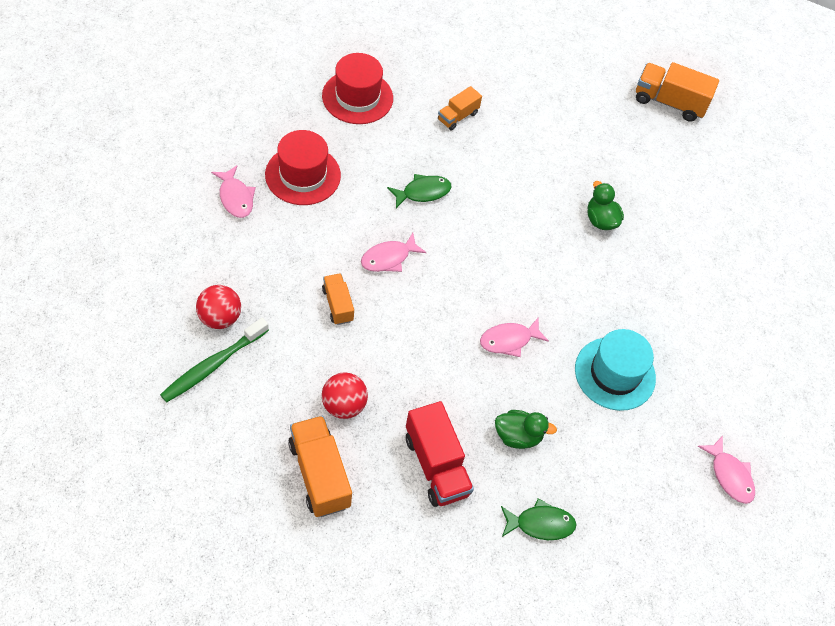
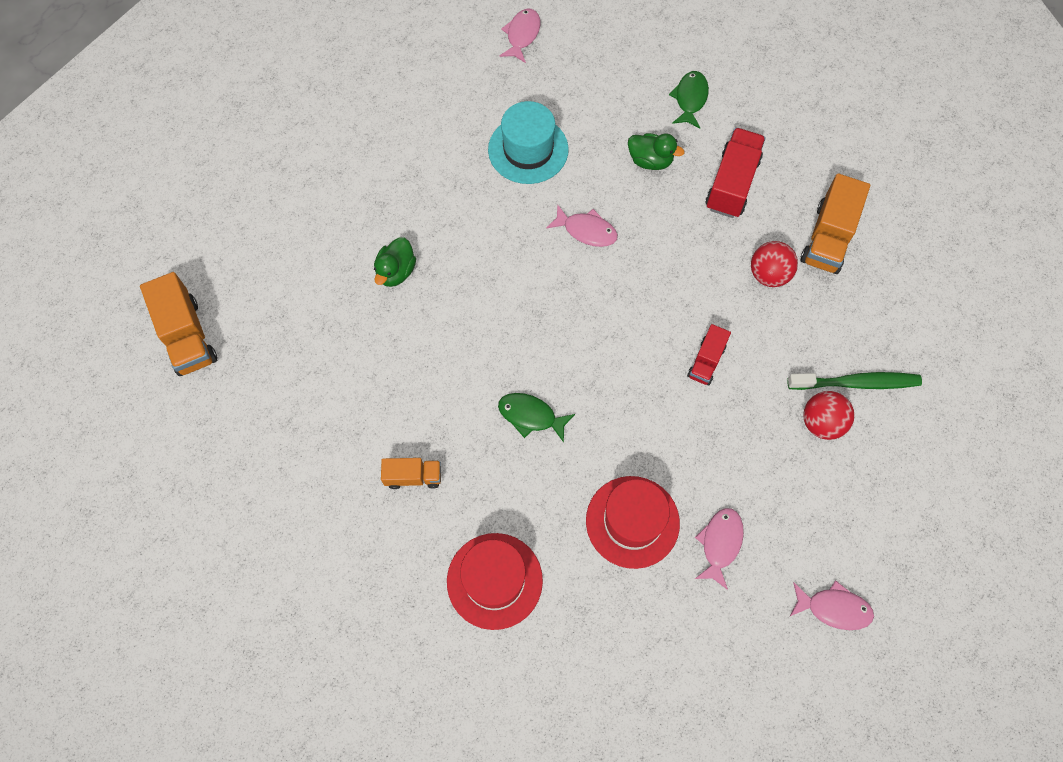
camera: 130 degrees left, 10 degrees up
orange truck [322,273,354,325] -> red truck [687,324,731,385]
pink fish [361,233,427,272] -> pink fish moved to [790,580,874,630]
green duck [495,410,557,449] -> green duck turned 150 degrees clockwise [628,133,684,170]
green fish [501,498,577,540] -> green fish turned 60 degrees clockwise [669,71,709,128]

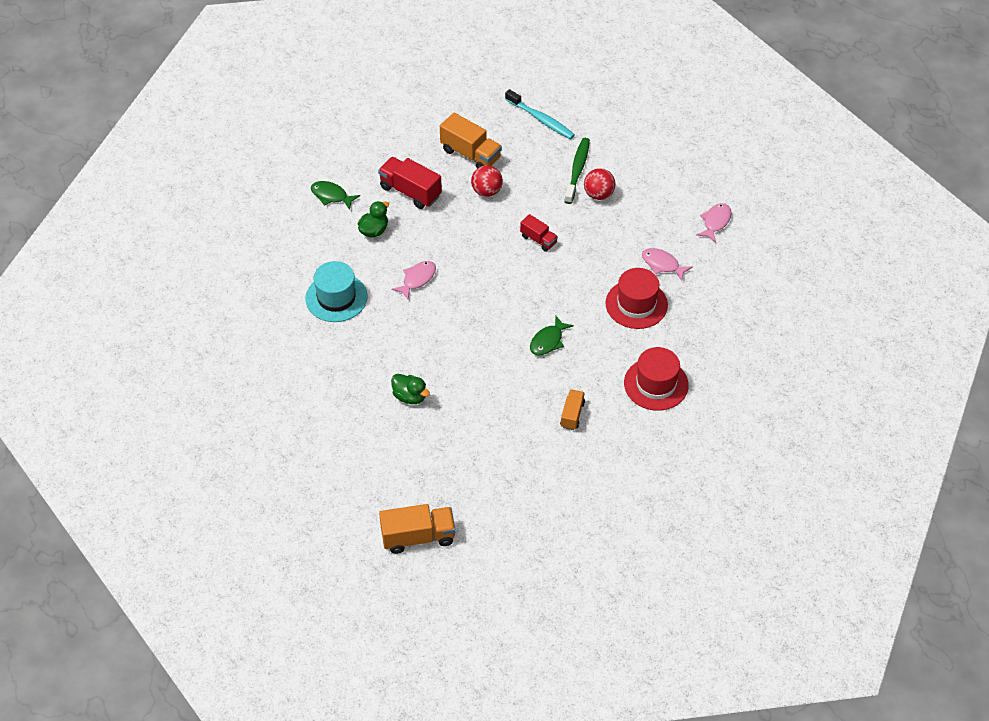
camera: 75 degrees left, 15 degrees down
pink fish [500,9,540,63] -> none
none -> turquoise toothbrush [505,89,575,139]

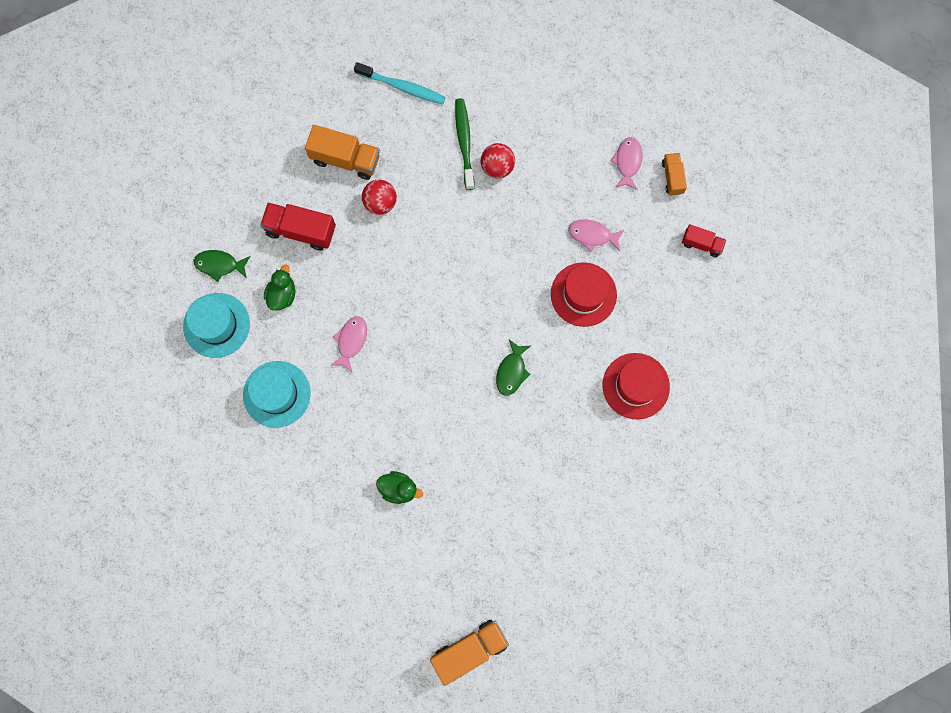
camera: 20 degrees left, 25 degrees up
red truck [520,214,558,252] -> red truck moved to [682,224,726,257]
orange truck [560,389,585,430] -> orange truck moved to [662,153,687,195]
none -> turquoise hat [183,293,250,358]

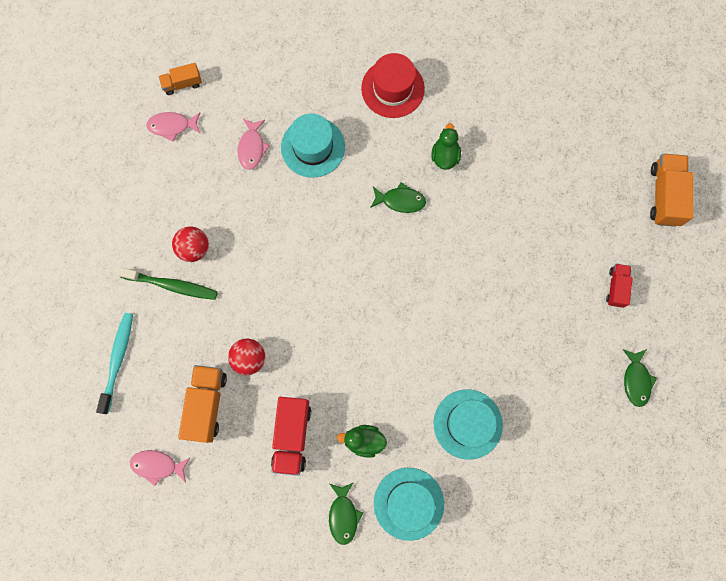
camera: 100 degrees left, 0 degrees up
pink fish [330,316,367,373] -> pink fish moved to [130,450,190,486]
green duck [376,471,423,504] -> green duck moved to [431,123,461,170]
orange truck [430,620,509,686] -> orange truck turned 45 degrees clockwise [650,153,693,227]
green toothbrush [455,98,475,190] -> green toothbrush turned 150 degrees counterclockwise [117,267,218,300]
red hat [551,263,617,327] -> turquoise hat [281,114,345,178]
red truck [682,224,726,257] -> red truck moved to [606,264,633,308]
none -> green fish [623,349,657,407]

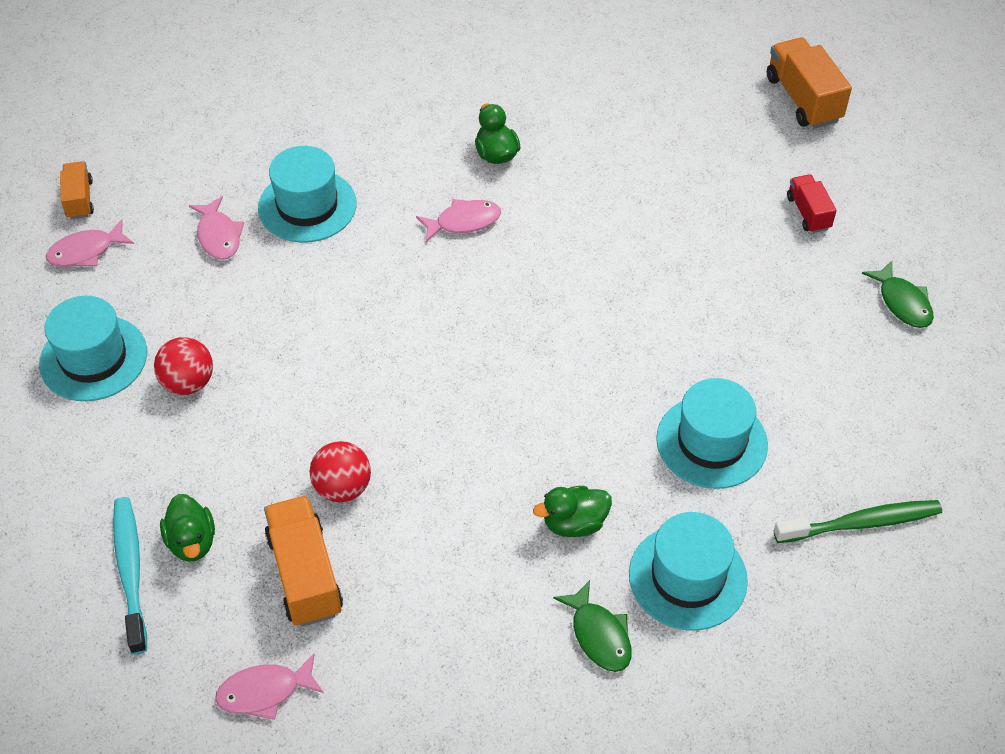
camera: 25 degrees left, 25 degrees down
green toothbrush [117,267,218,300] -> green toothbrush moved to [774,500,942,543]
orange truck [159,63,202,95] -> orange truck turned 120 degrees clockwise [60,161,94,219]
red truck [271,397,311,476] -> none
red hat [361,53,425,118] -> none
green fish [370,182,426,213] -> pink fish [416,199,501,242]
none -> turquoise hat [39,296,147,401]
none -> green duck [160,494,215,562]

